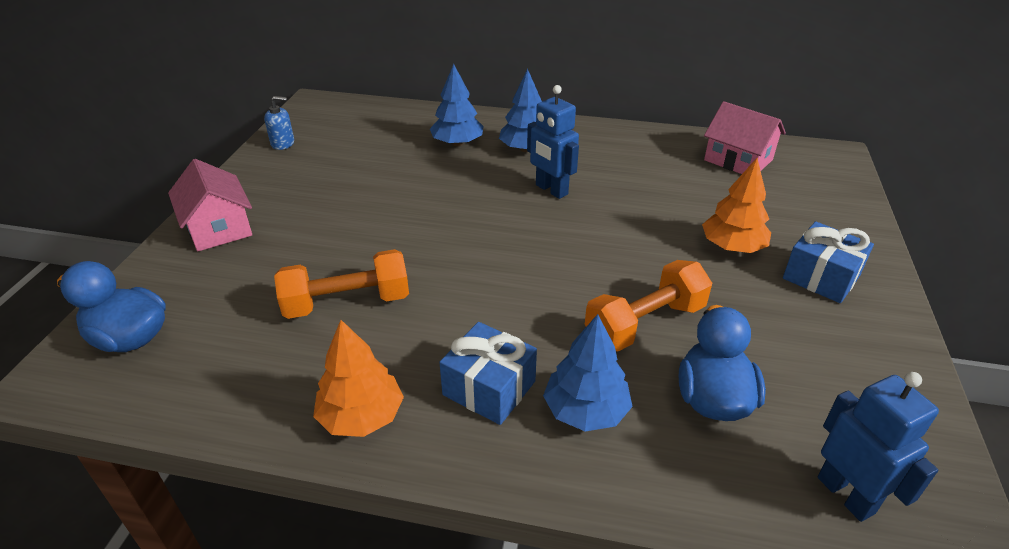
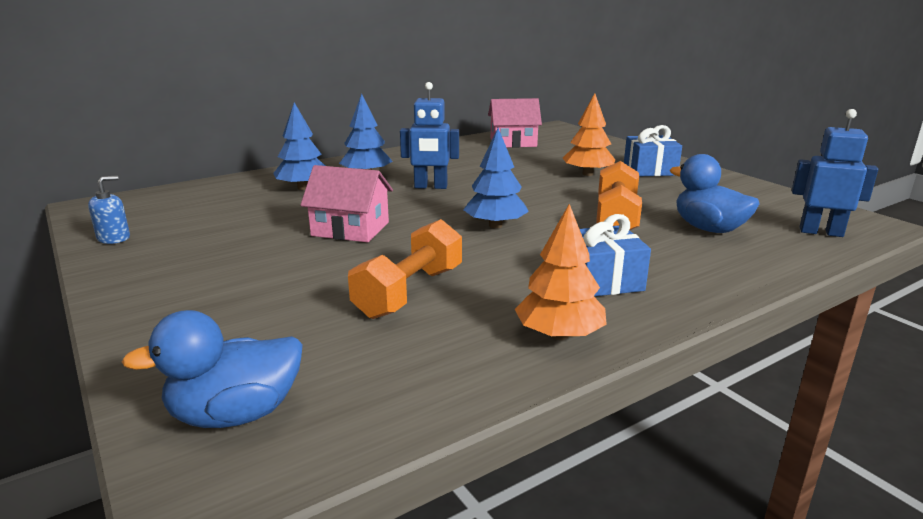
camera: 45 degrees left, 15 degrees down
pink house [168,159,252,252] -> pink house moved to [300,165,393,242]
blue tree [543,314,633,431] -> blue tree moved to [463,128,529,228]

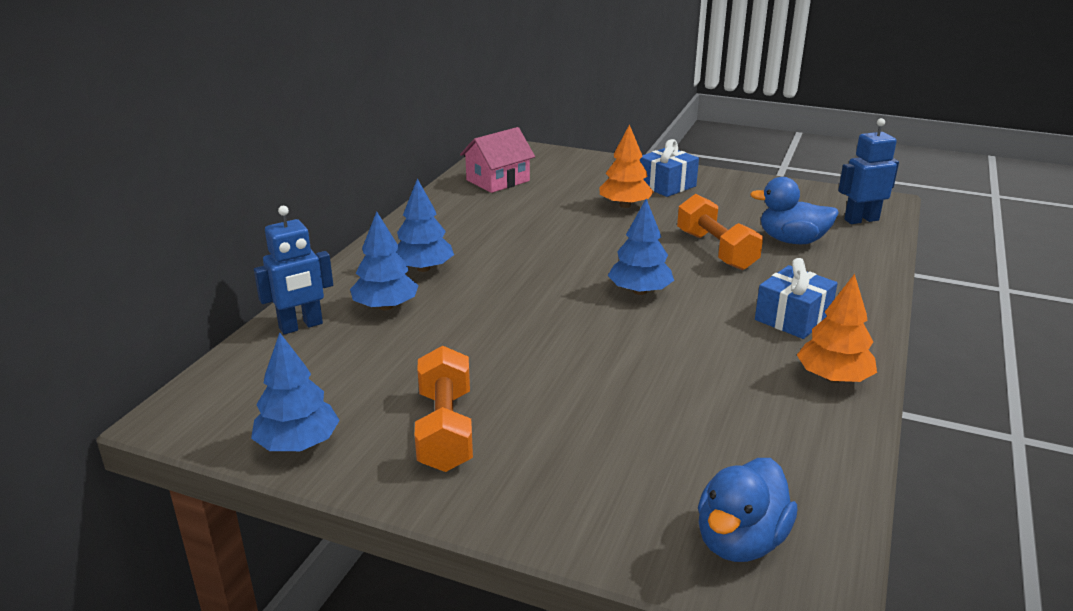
camera: 35 degrees left, 5 degrees up
blue soap dispenser [88,175,130,244] -> blue tree [251,333,340,451]
pink house [300,165,393,242] -> none
orange dumbbell [348,219,462,319] -> orange dumbbell moved to [415,346,473,472]
blue robot [400,82,459,189] -> blue robot moved to [254,206,333,334]

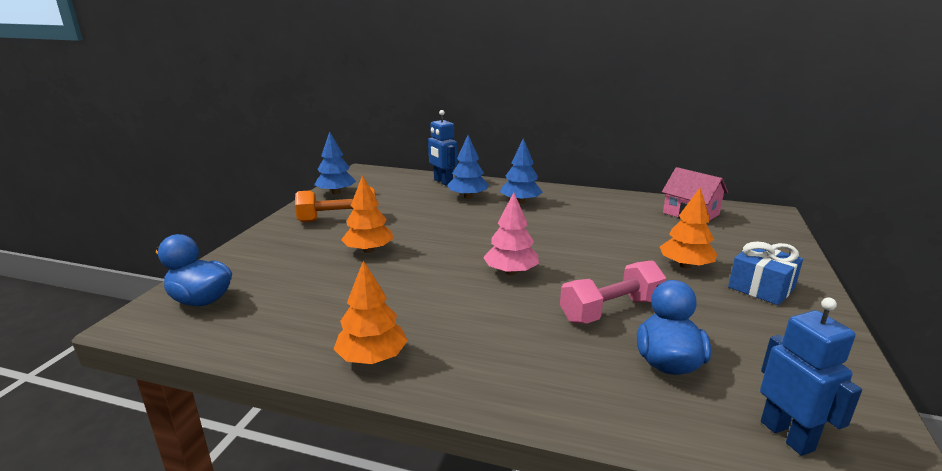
camera: 85 degrees right, 5 degrees down
blue tree [608,199,674,295] -> pink tree [483,193,539,275]
orange dumbbell [677,194,763,270] -> pink dumbbell [560,260,666,324]
blue gift [755,258,838,339] -> none
none -> orange tree [341,175,394,253]

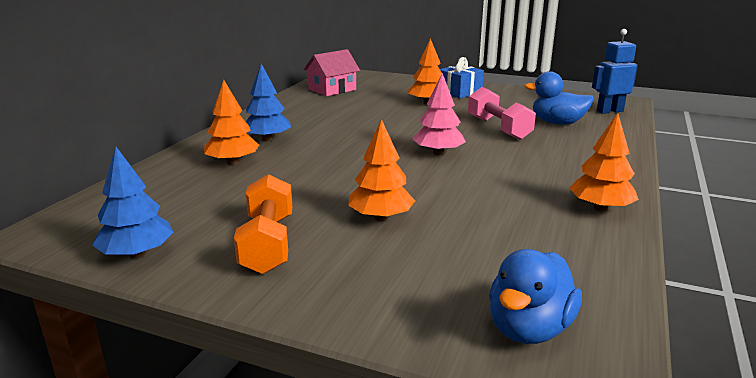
camera: 85 degrees left, 0 degrees up
blue robot [428,110,457,186] -> none
blue tree [448,135,489,199] -> orange tree [204,80,259,165]

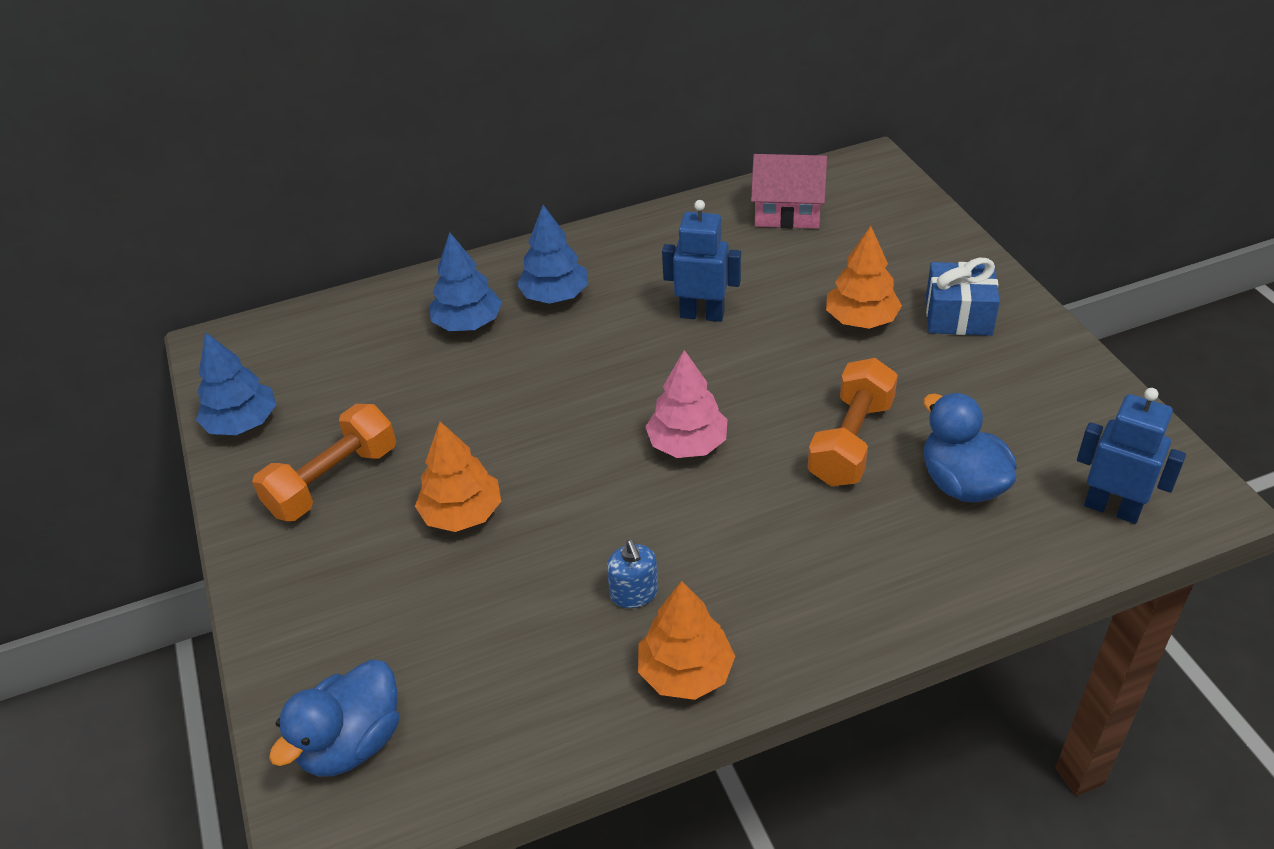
camera: 50 degrees right, 20 degrees up
orange tree [204,80,259,165] -> blue tree [429,232,502,331]
pink dumbbell [468,87,536,140] -> orange dumbbell [808,358,898,486]
blue duck [489,249,582,344] -> blue duck turned 45 degrees counterclockwise [269,659,399,777]
none -> blue soap dispenser [607,540,658,608]
none -> blue robot [662,200,741,322]

